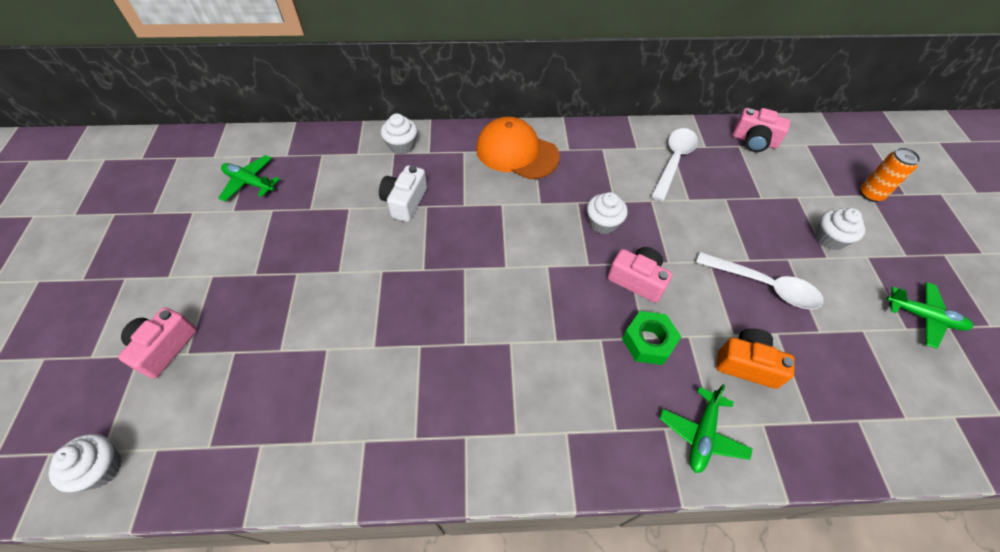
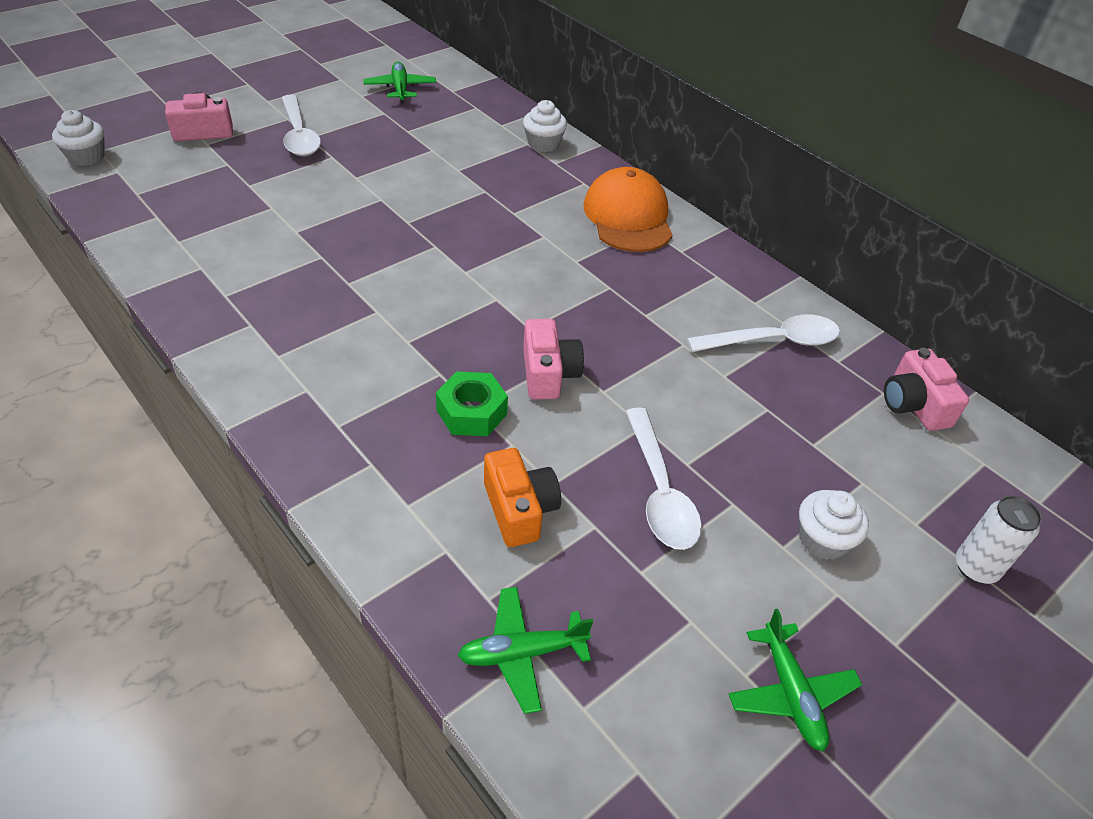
camera: 50 degrees right, 10 degrees down
white camera [379,165,427,222] -> none
white cupcake [587,192,628,234] -> none
green plane [660,384,752,473] -> green plane moved to [458,587,593,714]
orange can [860,148,920,202] -> white can [956,495,1042,584]
none -> white spoon [282,95,321,156]

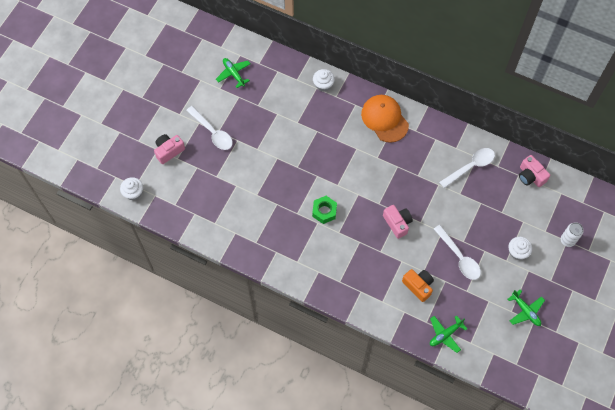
camera: 20 degrees left, 20 degrees up
green nut [436,371,508,436] -> green nut moved to [312,196,337,224]

